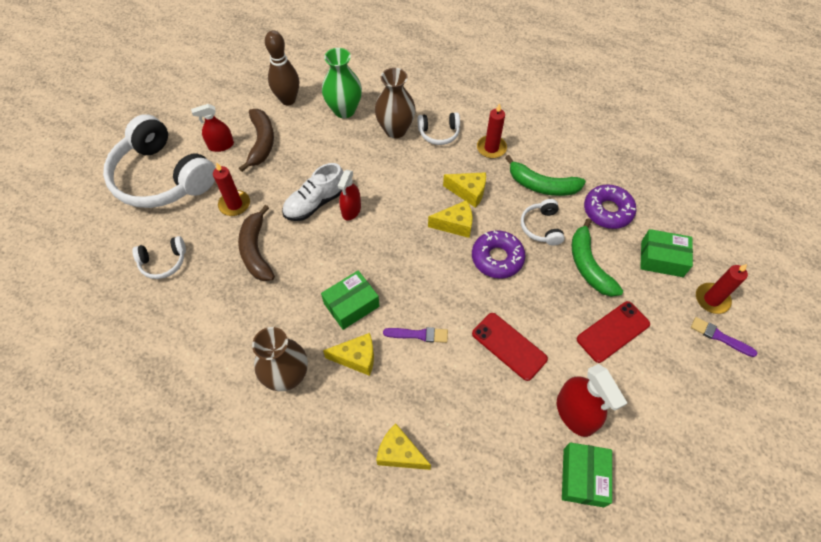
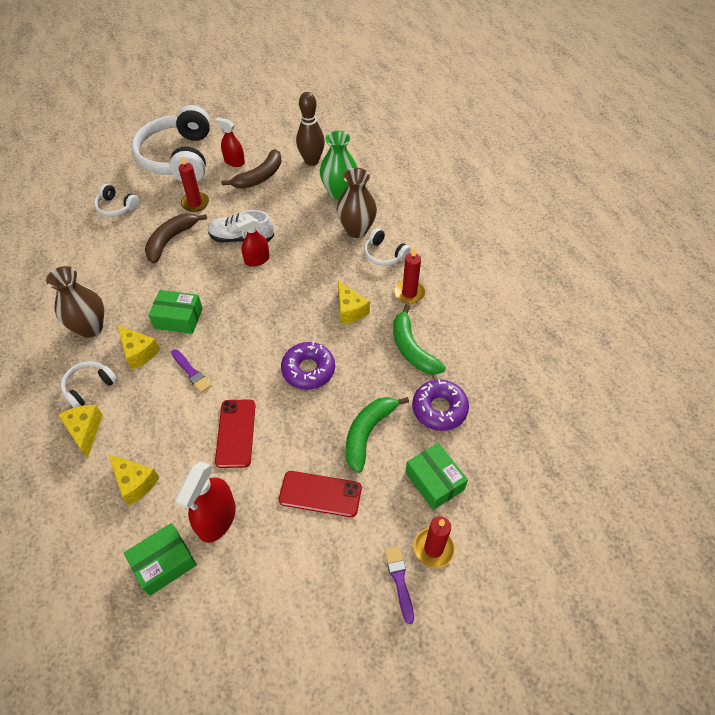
camera: 45 degrees right, 5 degrees down
yellow cheese [428,200,472,238] -> yellow cheese moved to [108,454,159,505]
white headphones [521,199,565,246] -> white headphones moved to [61,361,117,408]

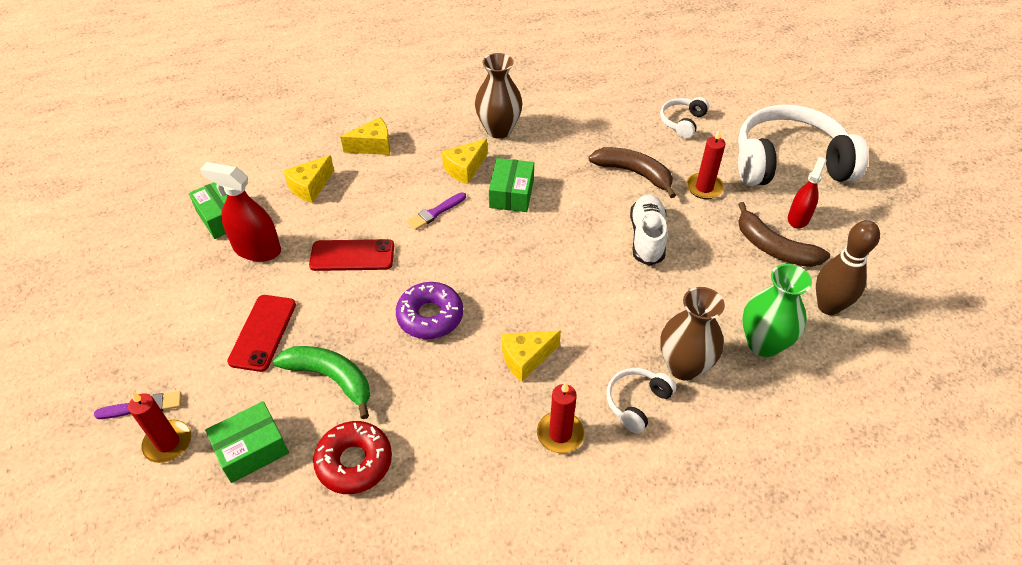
camera: 90 degrees right, 5 degrees down
white headphones [61,361,117,408] -> none
red spray bottle [236,217,270,267] -> none
green banana [393,304,446,375] -> none
purple donut [412,380,469,431] -> red donut [313,421,392,494]

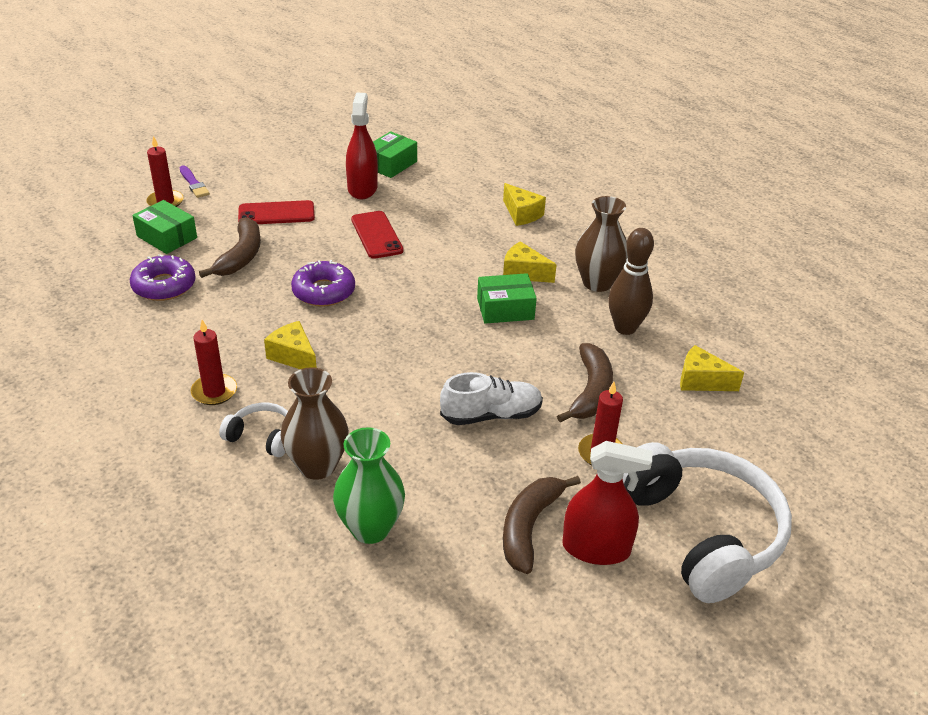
camera: 70 degrees right, 10 degrees down
green banana [273,346,370,419] -> brown banana [199,217,261,278]
yellow cheese [283,155,334,203] -> yellow cheese moved to [680,345,744,391]
red donut [313,421,392,494] -> purple donut [130,254,196,301]
purple brush [407,192,466,230] -> none
white headphones [660,97,709,139] -> none
red spray bottle [788,157,827,228] -> red spray bottle [562,441,652,565], size x1.51
brown bowling pin [816,220,880,315] -> brown bowling pin moved to [608,228,654,335]

